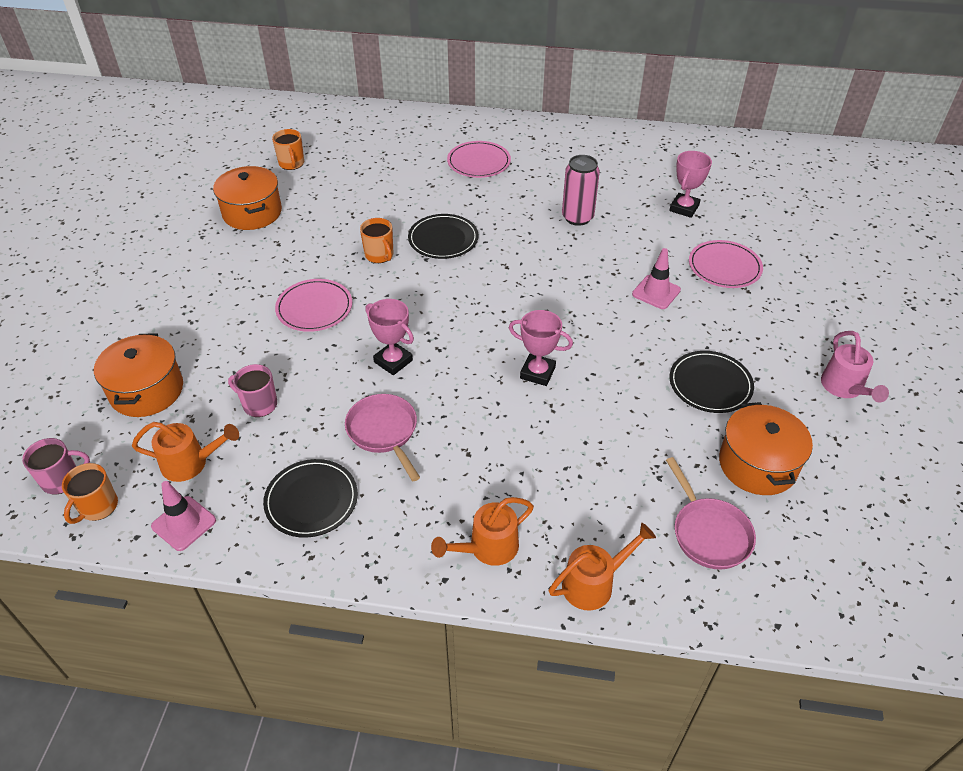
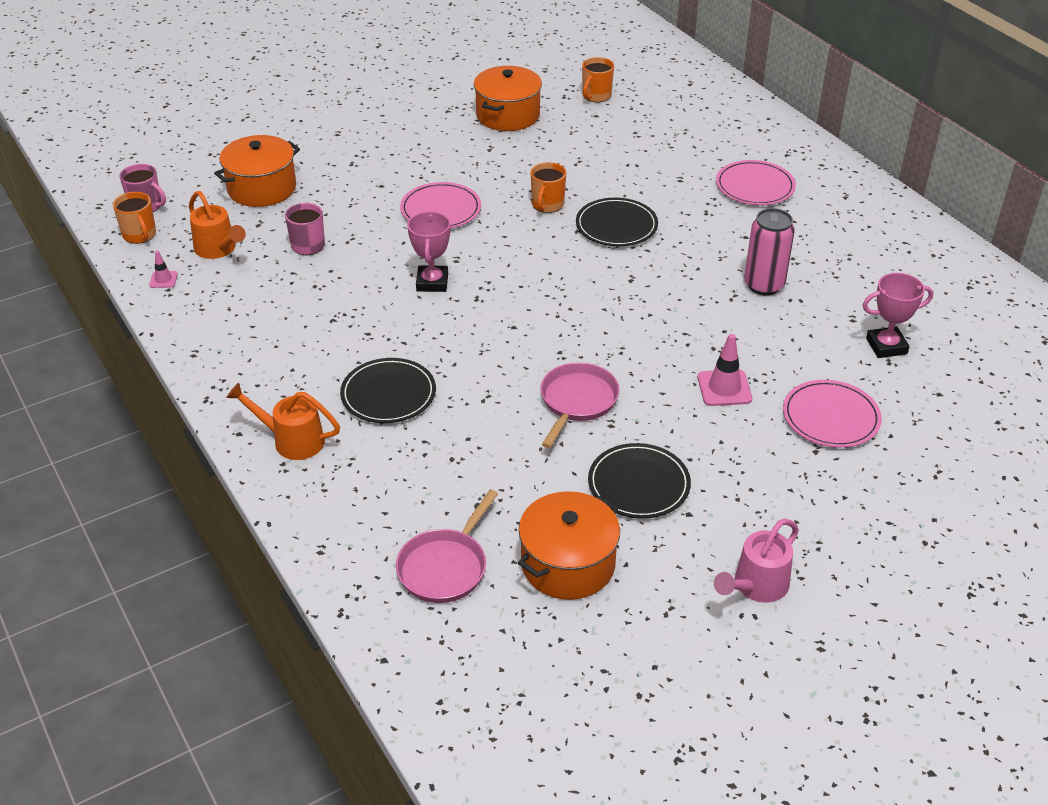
camera: 50 degrees right, 5 degrees down
orange mug [62,463,118,524] -> orange mug turned 105 degrees counterclockwise [113,192,156,244]
pink traffic cone [151,481,216,551] -> pink traffic cone [149,251,178,288], size x0.56
black plate [263,459,358,538] -> black plate moved to [340,358,436,423]
pink pan [345,394,420,481] -> pink pan moved to [540,362,620,448]
pink trophy [509,310,573,386] -> none
orange watering can [549,523,656,611] -> none

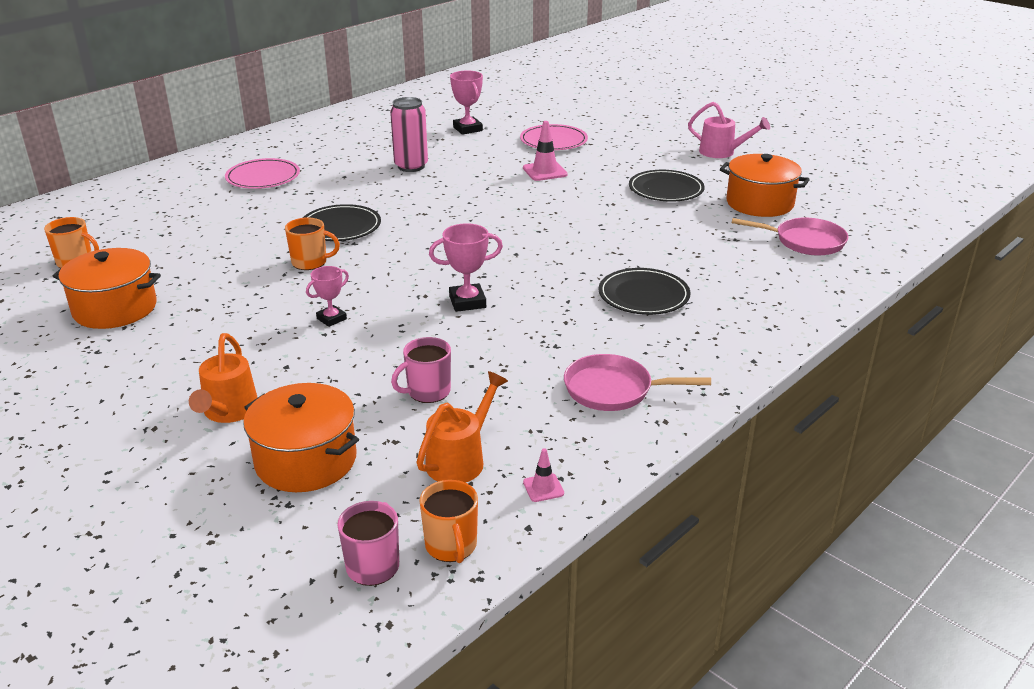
camera: 105 degrees left, 10 degrees down
orange mug [113,192,156,244] -> orange mug turned 120 degrees clockwise [419,480,478,563]
orange watering can [226,383,340,460] -> orange watering can moved to [189,333,258,423]
pink plate [400,182,481,228] -> pink trophy [306,266,349,327]
pink pan [540,362,620,448] -> pink pan moved to [564,354,711,411]

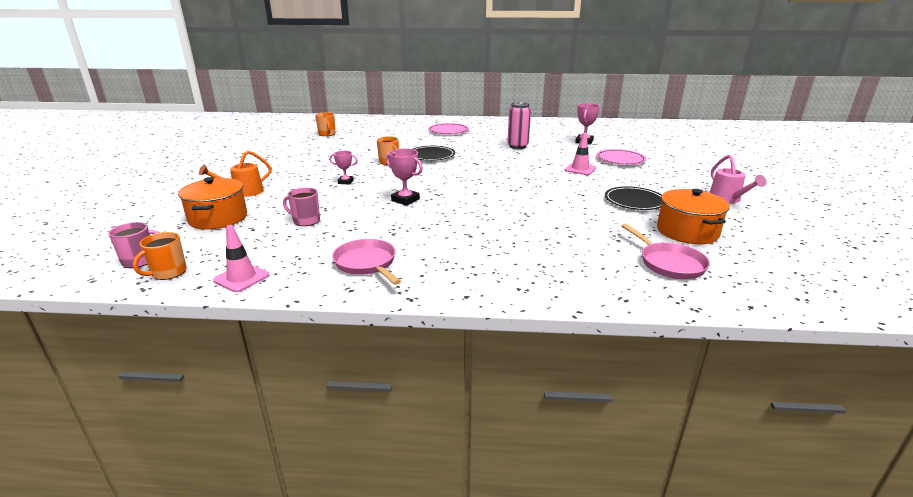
camera: 50 degrees right, 5 degrees down
orange pot [53,248,161,329] -> none
orange watering can [416,371,508,483] -> none
pink traffic cone [523,448,564,502] -> pink traffic cone [213,225,269,292], size x1.78
black plate [598,268,690,315] -> none

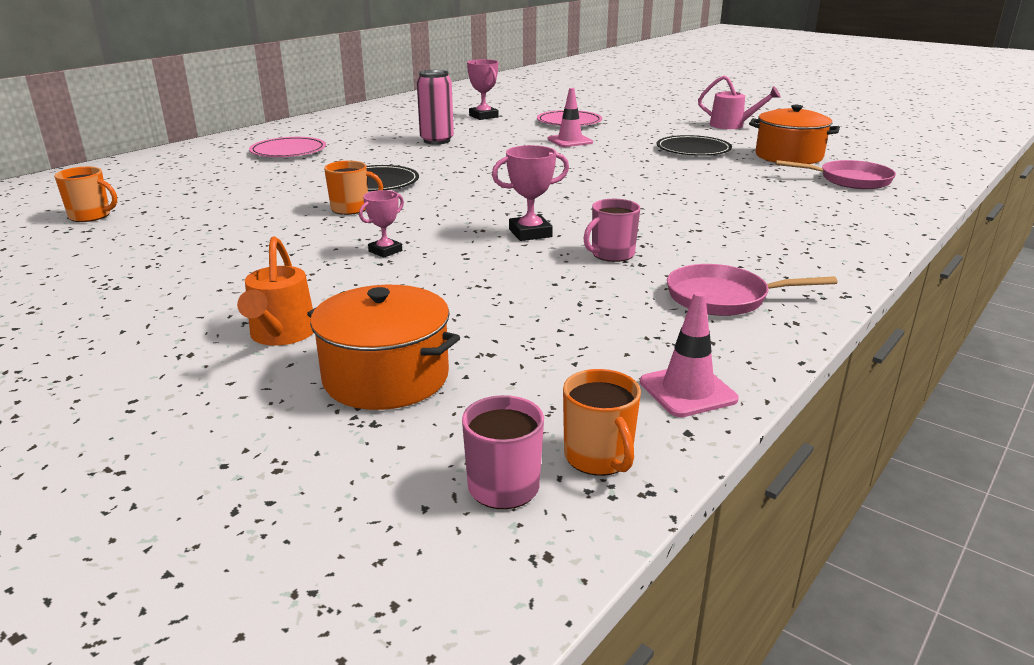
camera: 55 degrees left, 0 degrees up
pink mug [283,187,320,226] -> pink mug moved to [583,199,640,262]

